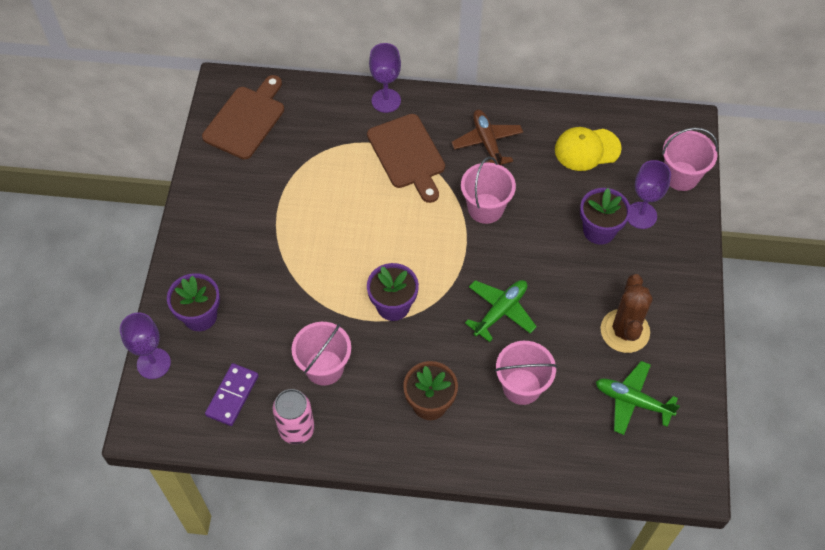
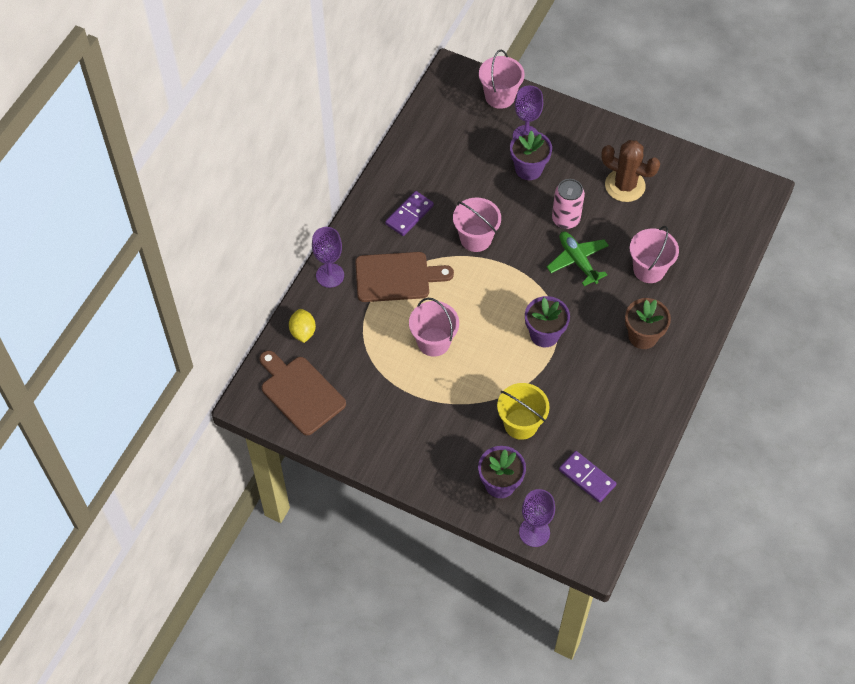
camera: 70 degrees left, 0 degrees up
pink can [273,389,315,444] -> pink can moved to [552,179,585,229]
pink bucket [292,322,351,386] -> pink bucket moved to [409,298,459,357]
brown plane [451,110,523,166] -> purple domino [385,191,434,236]
yellow cap [555,127,622,171] -> none
green plane [596,361,680,435] -> none
none -> yellow lemon [289,309,316,343]
none -> yellow bucket [497,383,550,440]

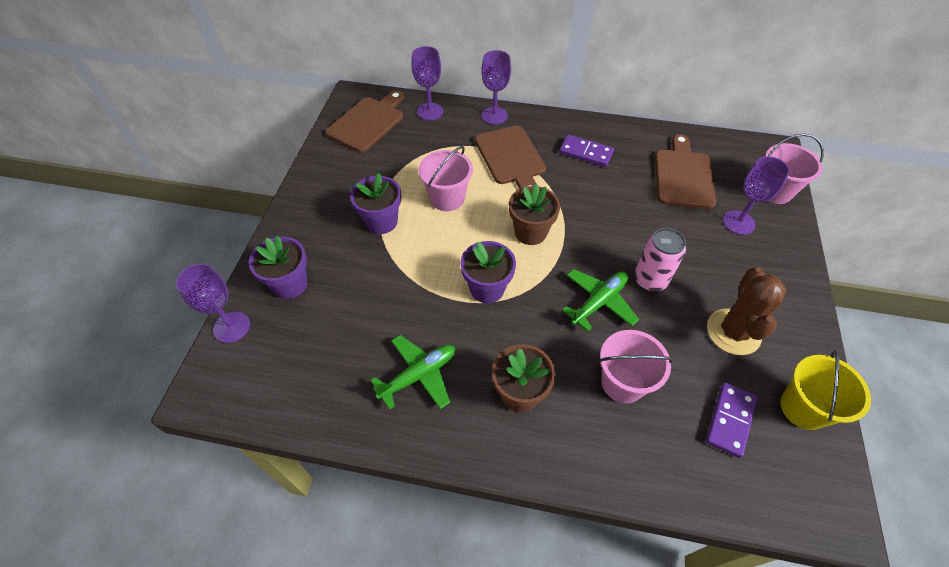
camera: 75 degrees right, 5 degrees down
yellow lemon [289,309,316,343] -> purple goblet [411,46,443,120]
pink bucket [453,198,501,252] -> none
yellow bucket [497,383,550,440] -> yellow bucket moved to [780,350,871,430]
purple flower pot [510,130,552,180] -> purple flower pot moved to [350,173,401,234]
purple domino [559,451,616,502] -> purple domino moved to [706,382,757,458]
none -> green plane [370,335,455,410]
none -> brown flower pot [509,184,560,245]
none -> brown cutting board [655,134,716,209]

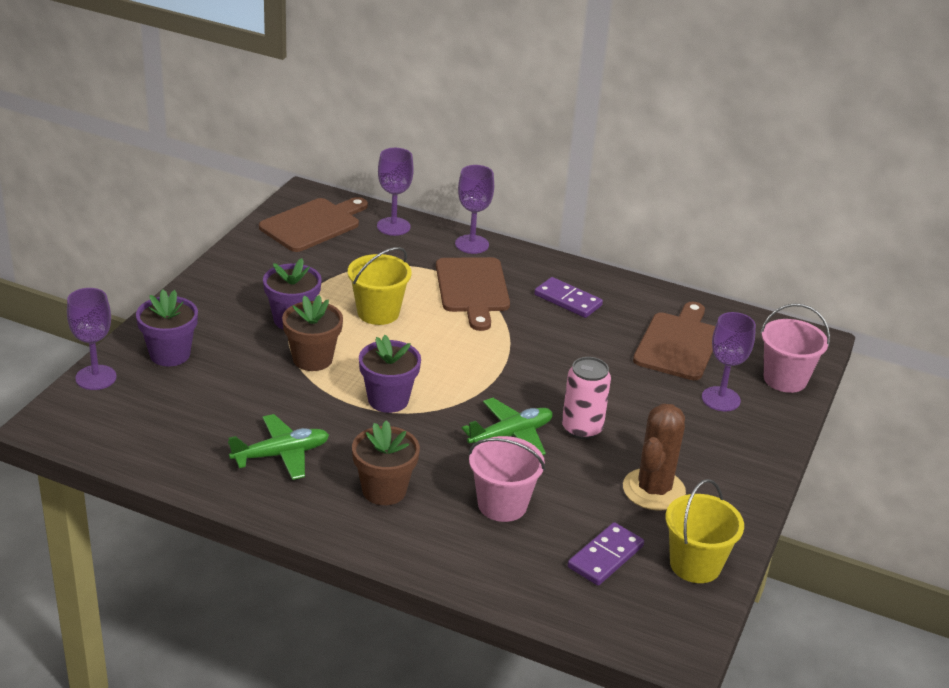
camera: 10 degrees right, 20 degrees down
pink bucket [419,146,473,211] -> yellow bucket [348,247,412,325]
brown flower pot [509,184,560,245] -> brown flower pot moved to [282,295,343,371]

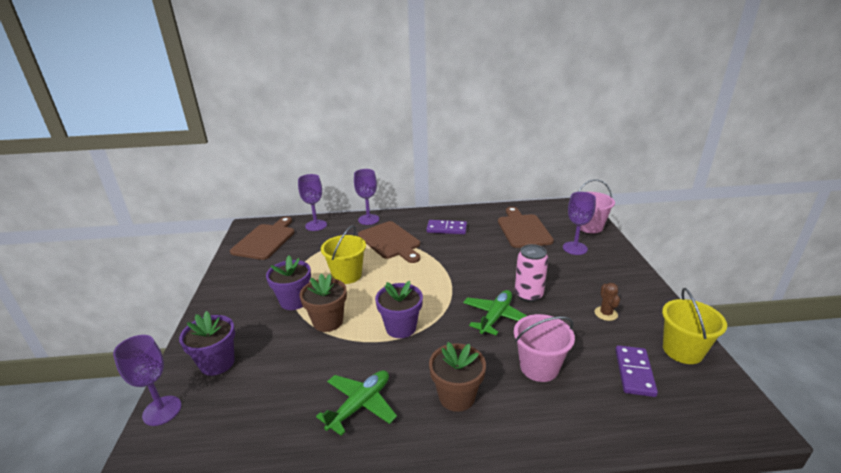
camera: 25 degrees left, 5 degrees down
brown cactus [623,403,686,511] -> brown cactus [595,283,620,321], size x0.51

